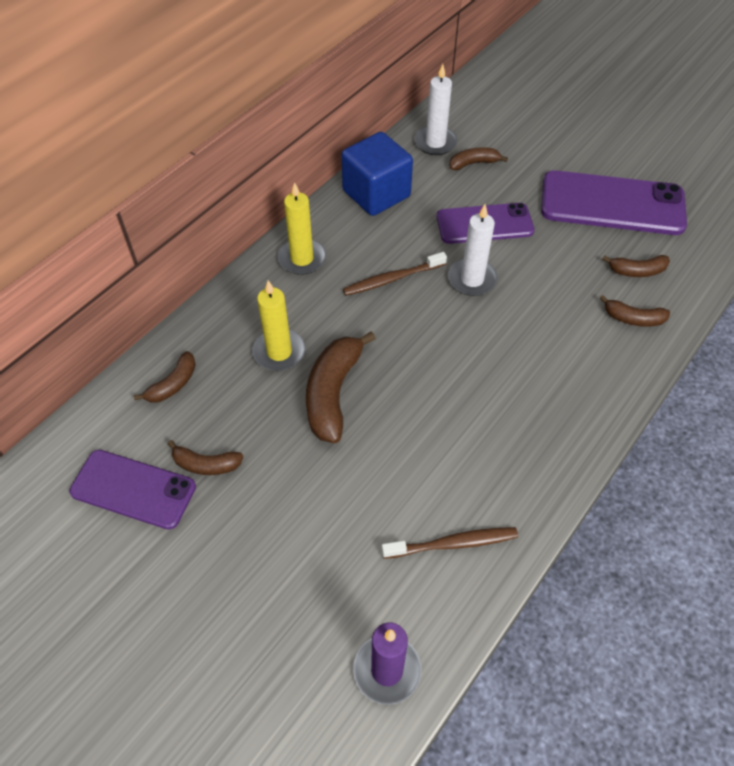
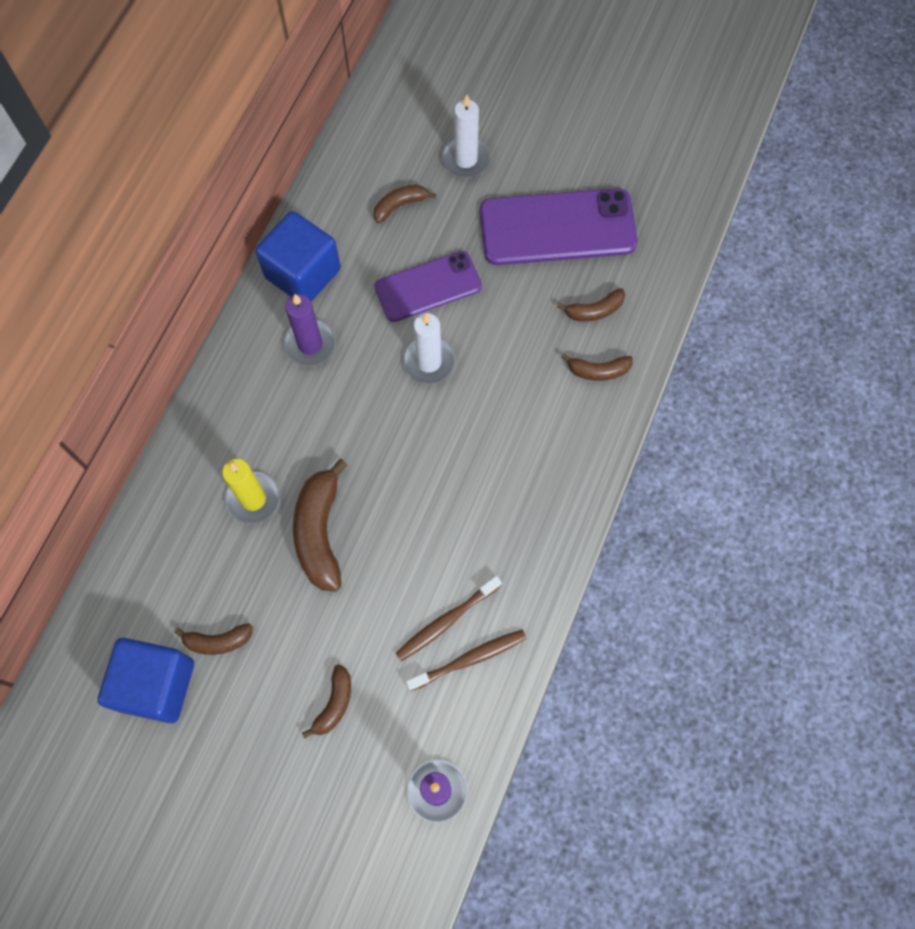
camera: 15 degrees left, 15 degrees up
purple phone [69,450,196,530] -> blue cube [98,638,194,723]
brown banana [134,351,196,402] -> brown banana moved to [302,664,351,739]
yellow candle [278,182,326,275] -> none
brown toothbrush [343,252,447,296] -> brown toothbrush moved to [396,576,502,661]
white candle [414,64,458,155] -> white candle moved to [442,94,491,178]
none -> purple candle [284,294,336,366]

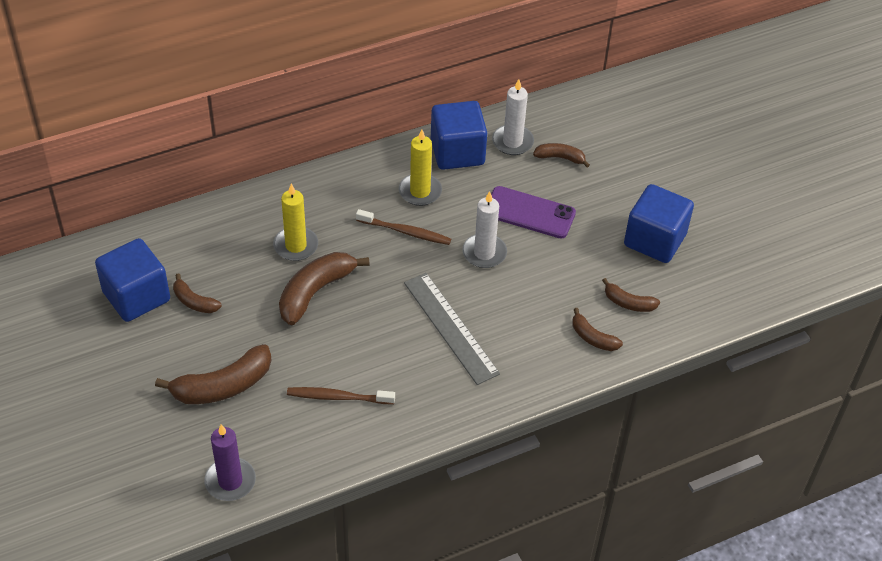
camera: 40 degrees right, 20 degrees down
purple candle [284,294,336,366] -> yellow candle [399,129,442,206]
brown banana [302,664,351,739] -> brown banana [155,344,271,404], size x1.81
brown toothbrush [406,630,526,691] -> brown toothbrush moved to [356,209,451,245]
white candle [442,94,491,178] -> white candle moved to [492,79,534,155]
purple phone [480,188,638,265] -> blue cube [624,184,694,263]
none -> grey ruler [404,273,500,385]

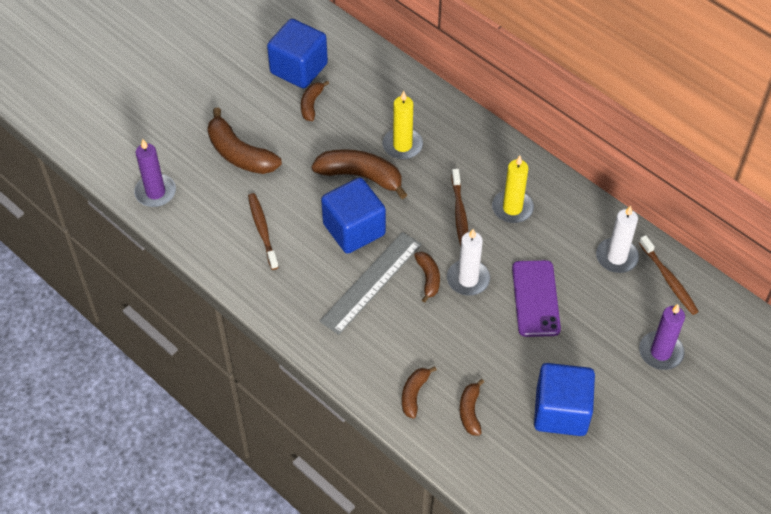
camera: 70 degrees right, 5 degrees up
blue cube [431,101,487,170] -> blue cube moved to [321,178,386,254]
brown banana [533,143,590,168] -> brown banana moved to [414,252,440,303]
none -> brown toothbrush [639,235,699,315]
none -> purple candle [639,304,685,370]

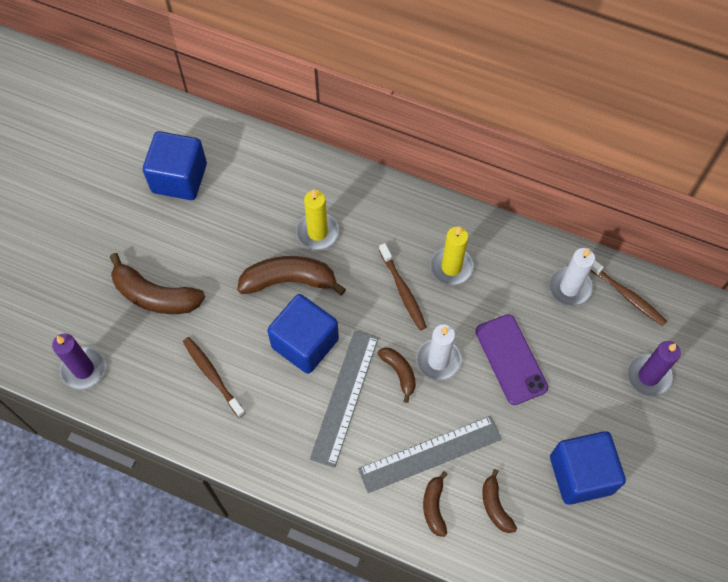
camera: 20 degrees left, 10 degrees up
brown banana [301,80,329,121] -> none
none -> grey ruler [358,416,502,493]

